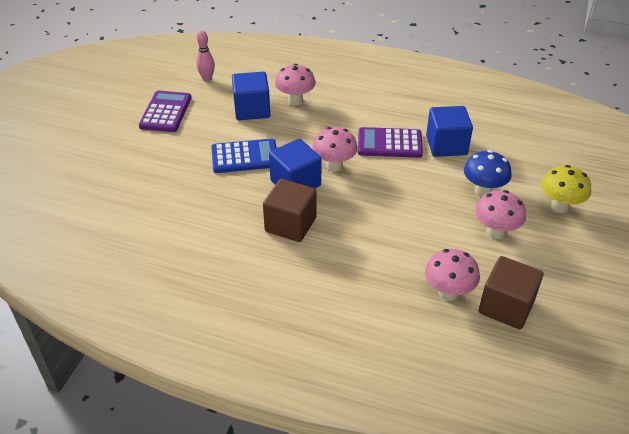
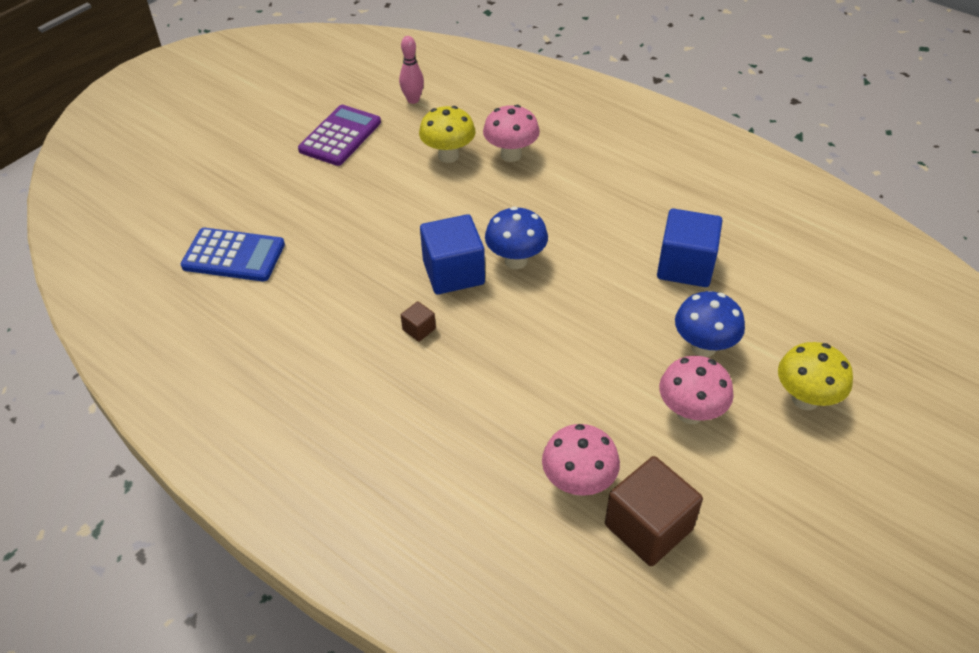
camera: 20 degrees right, 5 degrees up
blue calculator [211,139,277,173] -> blue calculator moved to [181,228,285,281]
blue cube [232,72,270,120] -> yellow mushroom [419,106,476,163]
brown cube [263,179,317,242] -> brown cube [401,301,436,342], size x0.45
pink mushroom [312,127,358,172] -> blue mushroom [485,207,548,269]
purple calculator [358,127,423,158] -> none

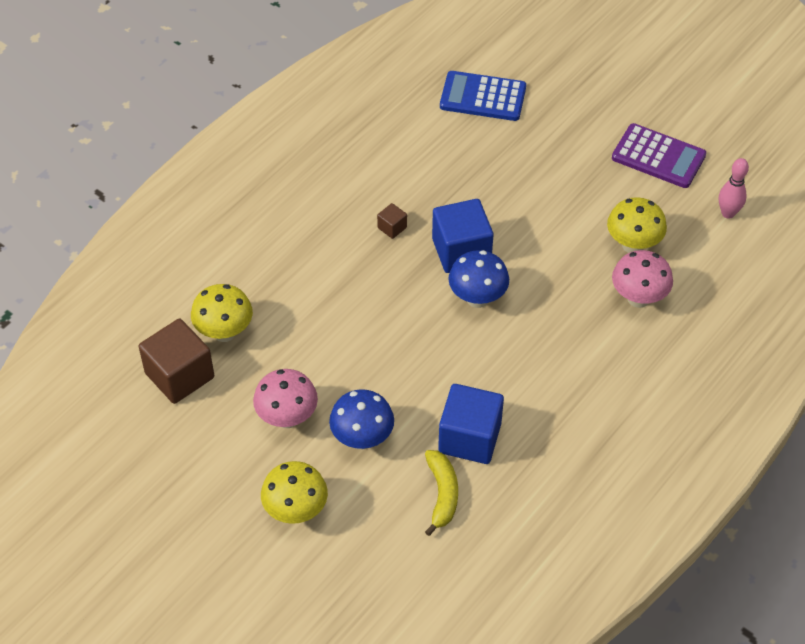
camera: 90 degrees right, 5 degrees up
blue calculator [181,228,285,281] -> blue calculator turned 90 degrees clockwise [440,71,526,121]
pink mushroom [542,424,620,496] -> yellow mushroom [191,284,253,342]
none -> yellow banana [425,450,458,536]

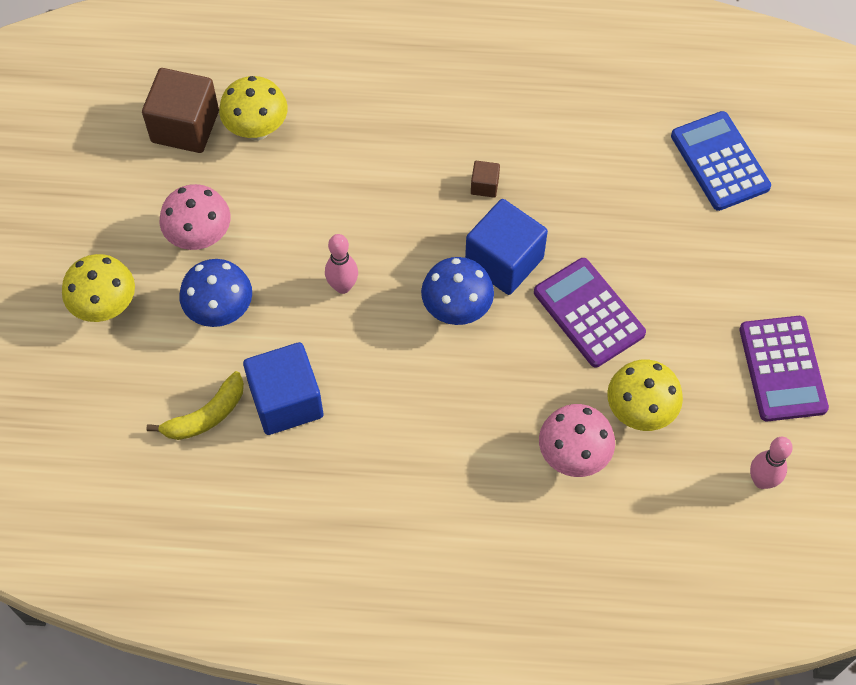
camera: 55 degrees right, 10 degrees up
none -> pink bowling pin [325,234,358,294]
none -> purple calculator [534,258,646,367]

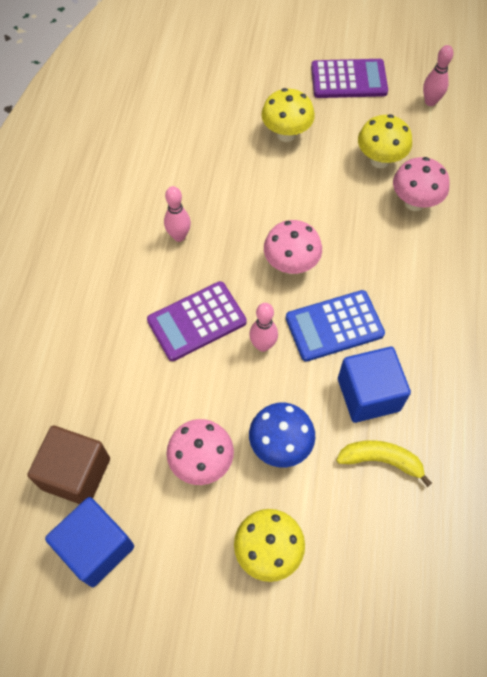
camera: 85 degrees left, 0 degrees up
yellow banana [146,371,244,440] -> yellow banana turned 45 degrees counterclockwise [336,440,432,487]
yellow mushroom [219,76,288,141] -> yellow mushroom moved to [261,88,315,142]
blue mushroom [421,257,494,325] -> pink mushroom [264,220,322,274]
blue cube [465,199,548,295] -> blue cube moved to [45,497,134,587]
brown cube [471,161,500,197] -> pink bowling pin [164,186,191,242]
purple calculator [534,258,646,367] -> purple calculator moved to [147,281,247,361]
blue calculator [671,111,771,211] -> blue calculator moved to [286,290,385,362]

